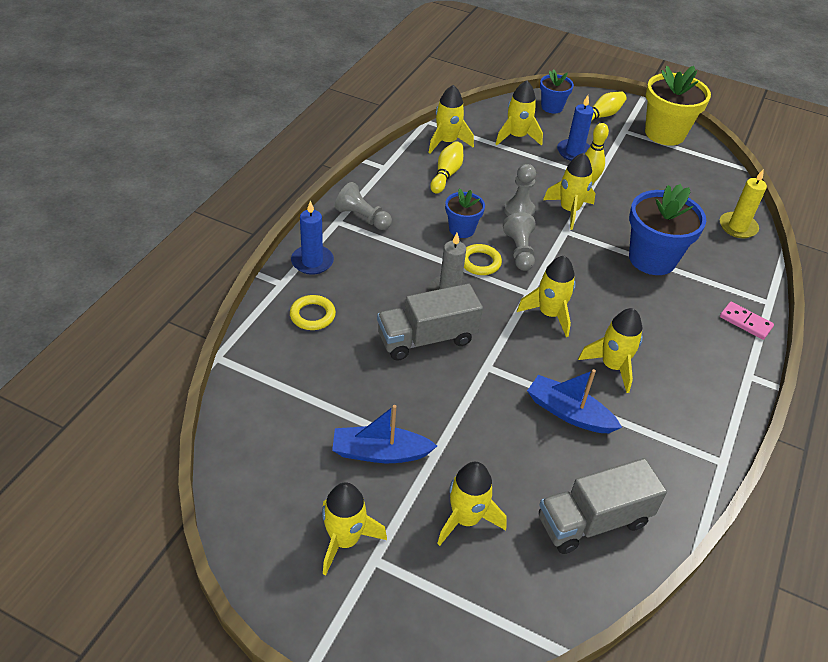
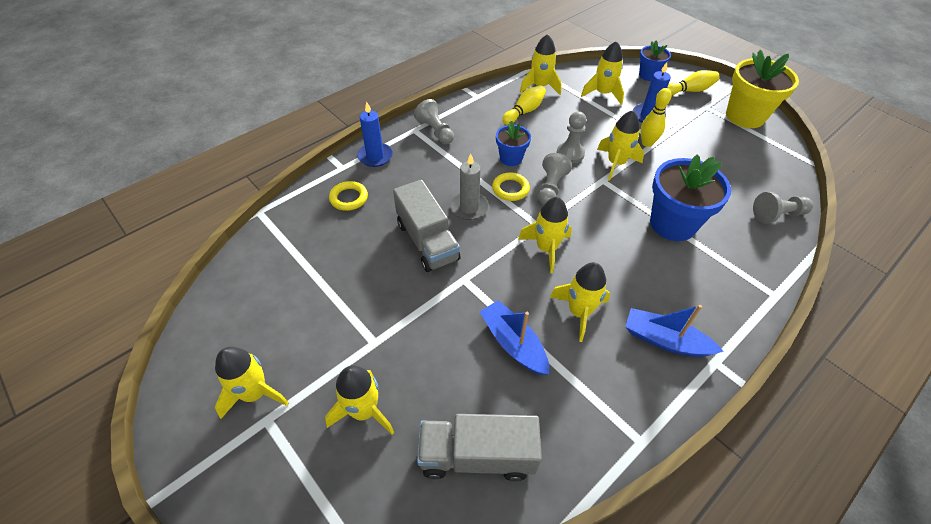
camera: 25 degrees right, 5 degrees up
blue boat [332,405,437,463] -> blue boat moved to [625,305,724,357]
grey truck [377,284,483,361] -> grey truck turned 120 degrees counterclockwise [393,180,461,272]
yellow candle [720,169,767,238] -> grey pawn [753,192,813,223]
pink domino [720,302,774,340] -> none

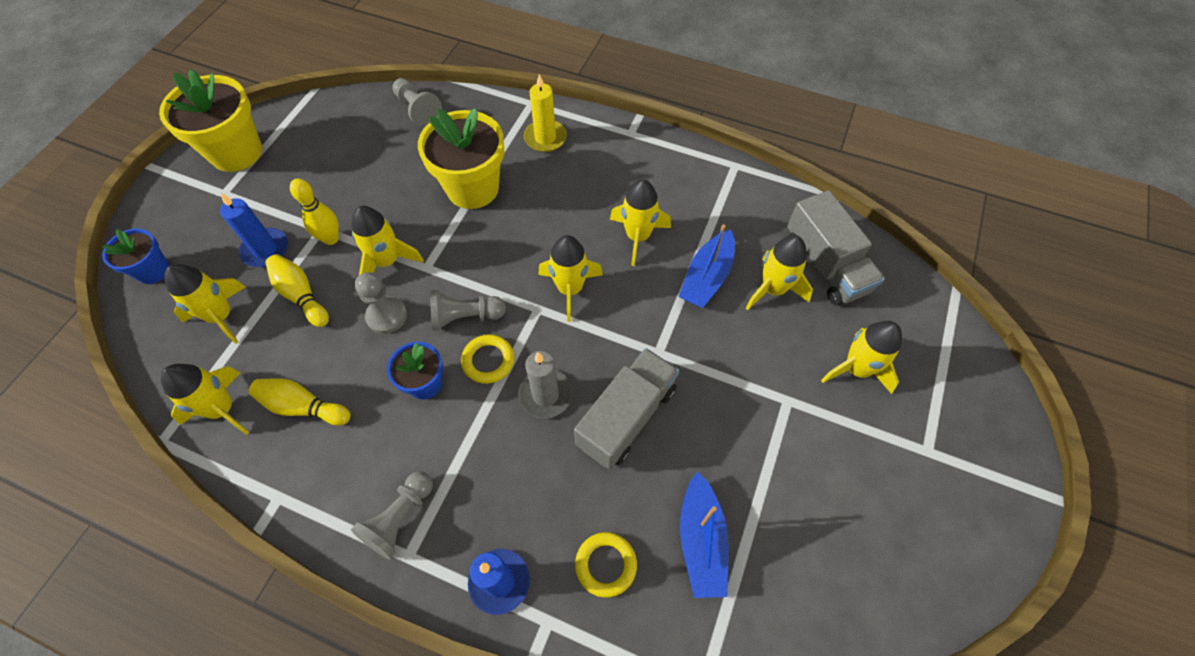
camera: 115 degrees left, 10 degrees up
yellow rocket [215,347,289,419] -> yellow rocket moved to [746,235,813,310]
blue boat [625,305,724,357] -> blue boat moved to [680,471,729,598]
blue flower pot [650,154,731,241] -> yellow flower pot [418,108,504,209]
yellow bowling pin [667,70,720,96] -> yellow bowling pin moved to [266,254,329,327]
none -> yellow candle [524,74,567,152]

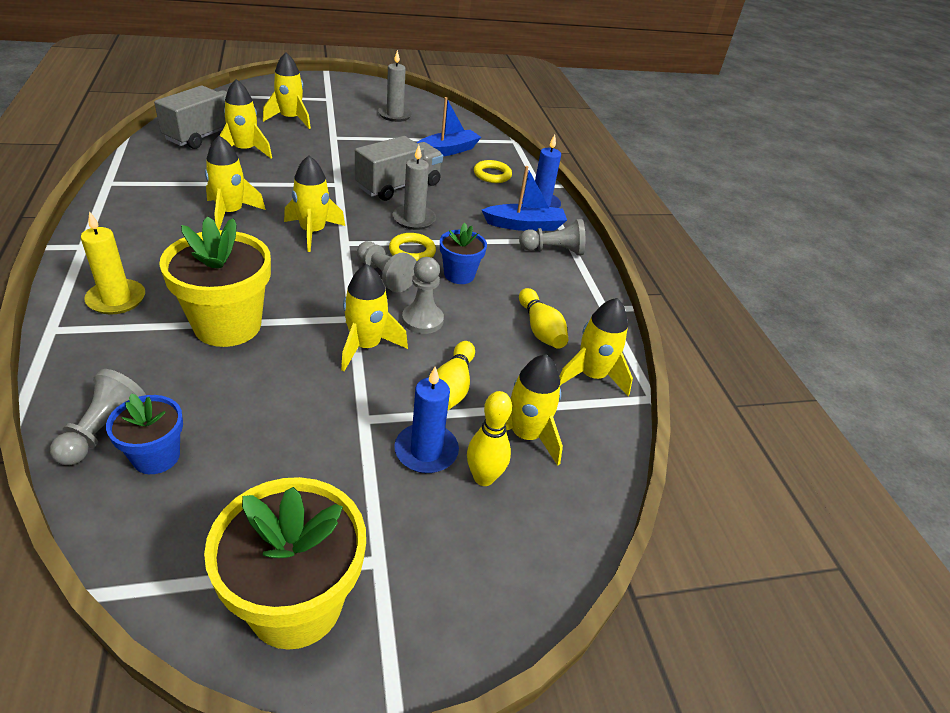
camera: 130 degrees left, 20 degrees down
blue flower pot [102,229,170,284] -> blue flower pot moved to [106,394,183,474]
yellow bowling pin [290,178,339,245] -> yellow bowling pin moved to [467,391,512,486]
grey truck [574,348,679,469] -> grey truck turned 135 degrees clockwise [355,136,443,201]
blue boat [679,224,735,308] -> blue boat moved to [482,166,567,231]
none -> grey candle [378,50,412,122]

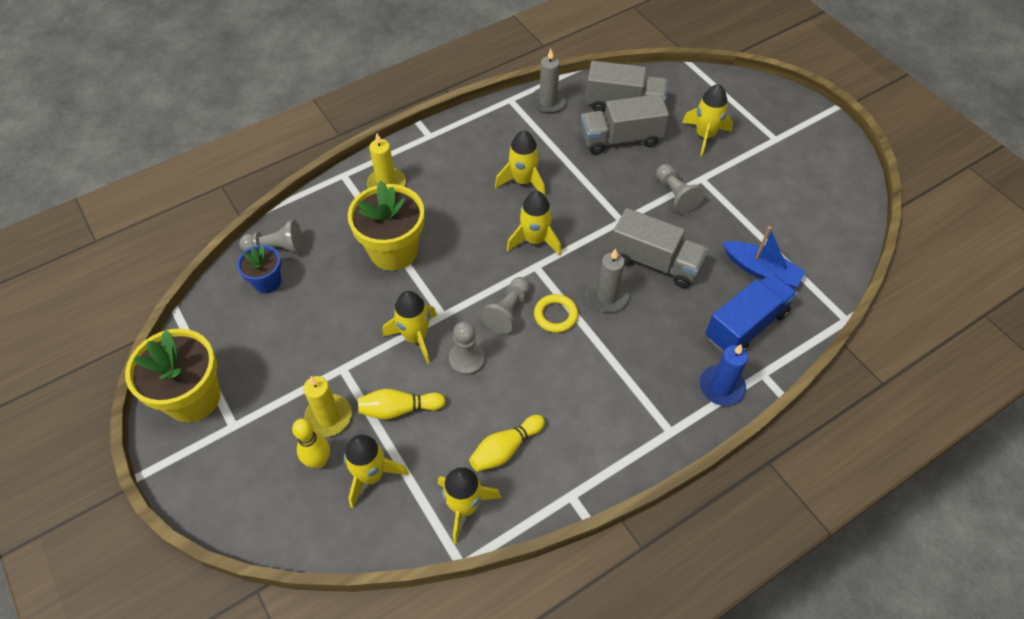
camera: 75 degrees right, 15 degrees up
yellow rocket [220,79,272,158] -> grey truck [581,94,669,154]
grey candle [378,50,412,122] -> grey candle moved to [530,49,567,113]
blue candle [394,367,459,473] -> yellow candle [303,376,352,437]
blue flower pot [440,223,487,284] -> none
yellow ring [474,160,512,183] -> blue truck [705,273,797,353]
blue boat [482,166,567,231] -> none
grey pawn [519,219,585,255] -> grey pawn moved to [656,164,704,214]

